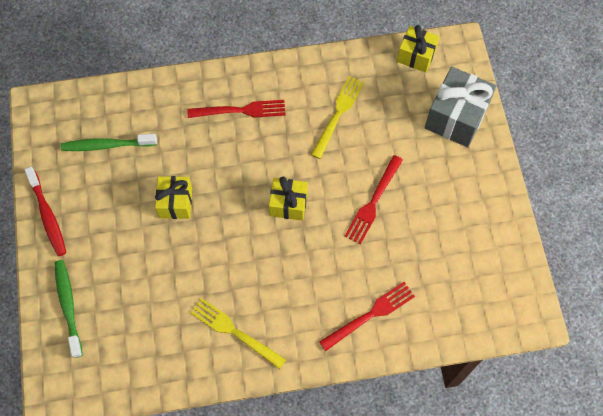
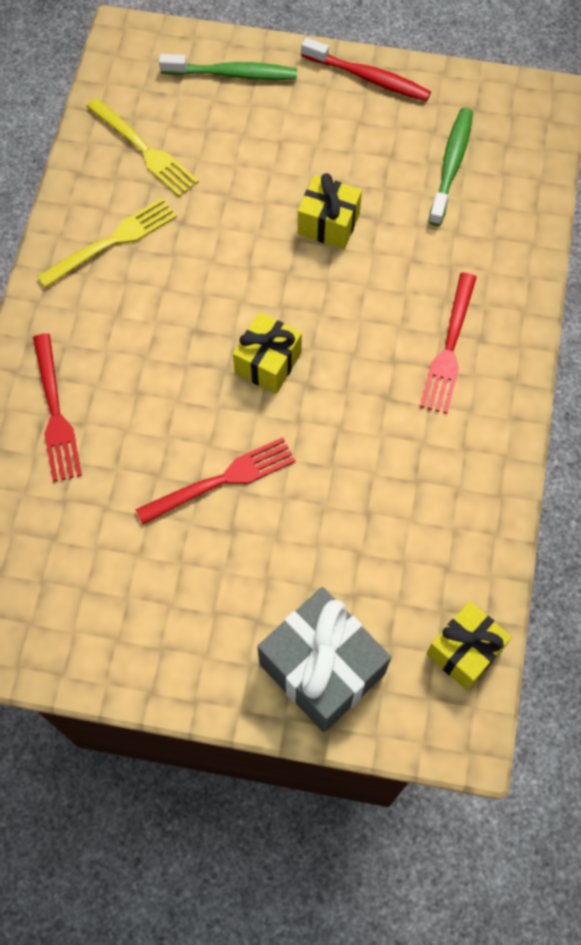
camera: 110 degrees right, 0 degrees up
red toothbrush [24,167,66,256] -> red toothbrush turned 150 degrees counterclockwise [301,37,431,102]
yellow fork [311,76,364,159] -> yellow fork moved to [86,98,199,197]
red fork [345,155,403,244] -> red fork turned 105 degrees clockwise [135,437,296,525]

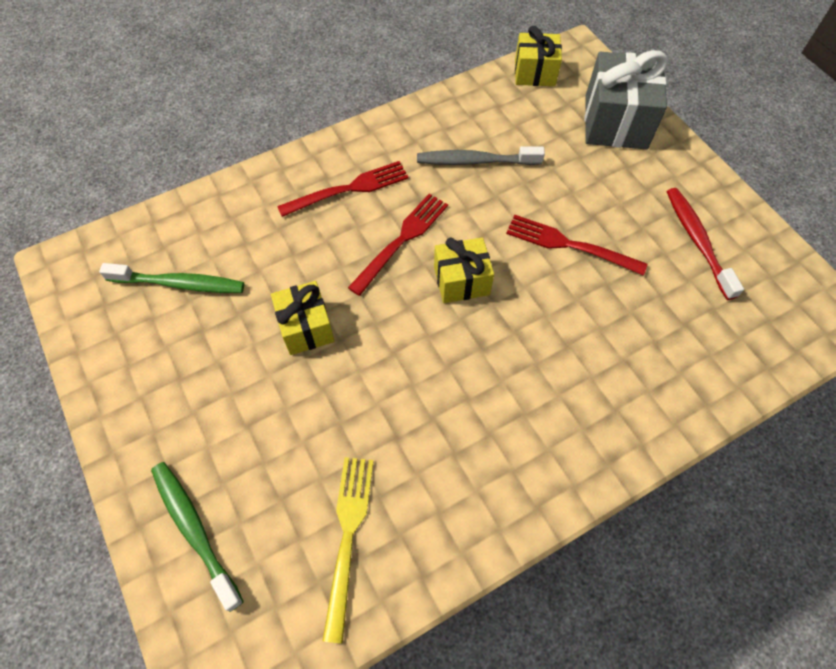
camera: 130 degrees left, 5 degrees down
red fork [33,333,82,482] -> red fork moved to [348,194,448,296]
yellow fork [37,198,177,288] -> none
red toothbrush [301,37,431,102] -> red toothbrush moved to [667,188,744,300]
green toothbrush [428,108,473,226] -> green toothbrush turned 150 degrees counterclockwise [99,263,244,293]
none -> grey toothbrush [417,146,545,165]

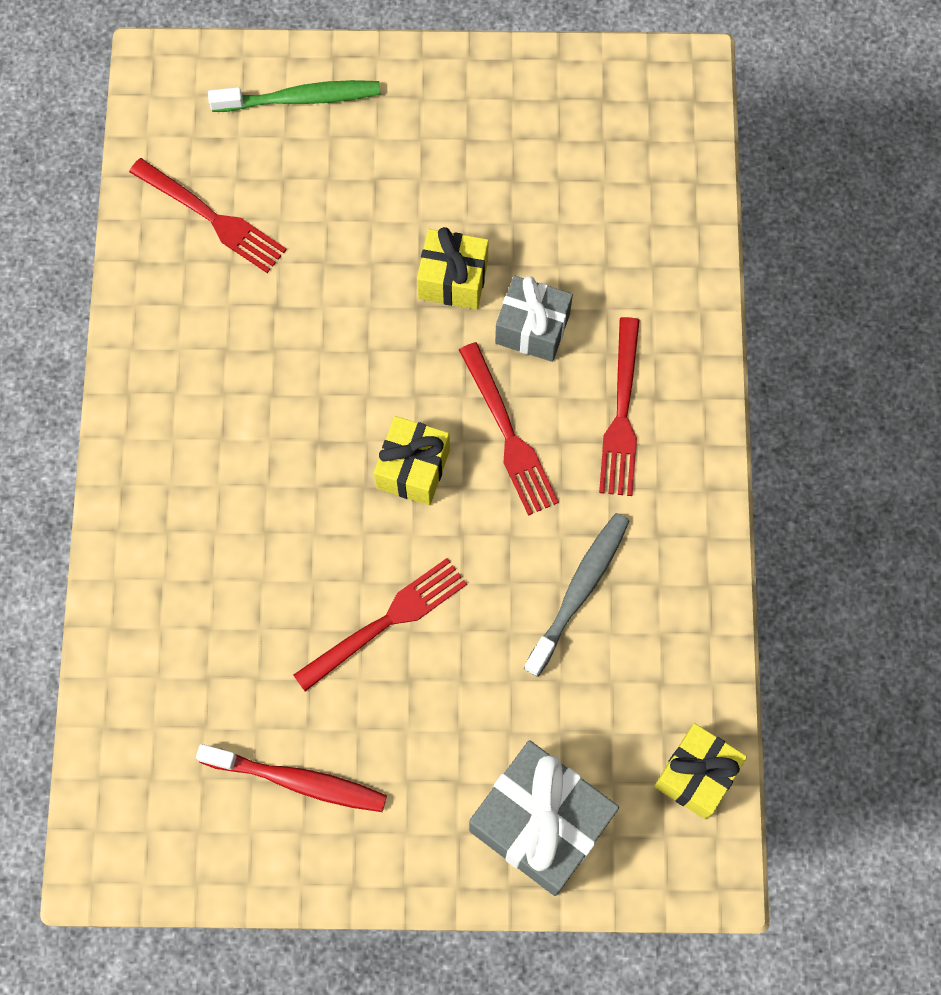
camera: 120 degrees right, 10 degrees up
green toothbrush [99,263,244,293] -> none
yellow fork [323,457,374,643] -> red fork [129,158,287,273]
none -> grey gift [495,276,573,362]

